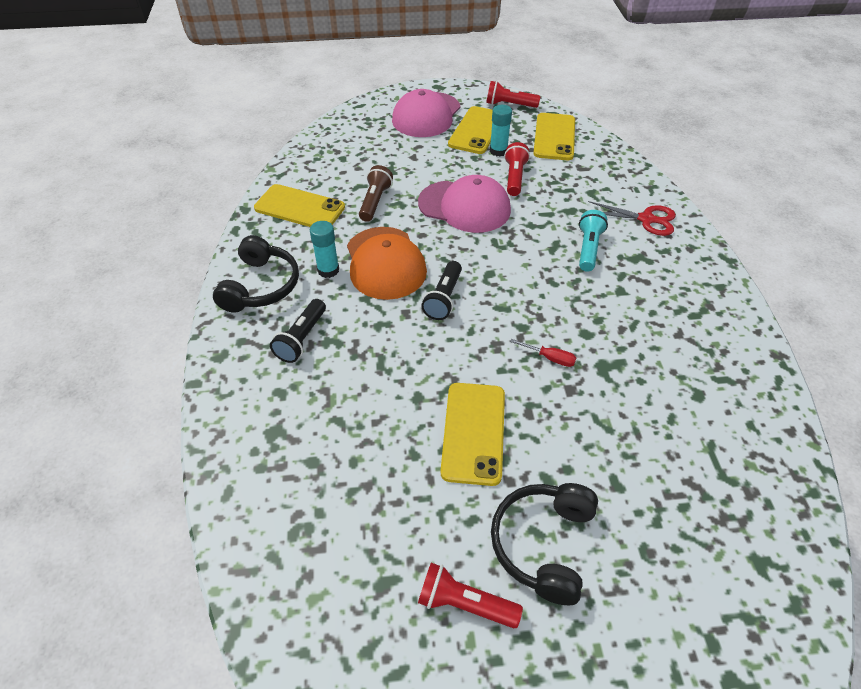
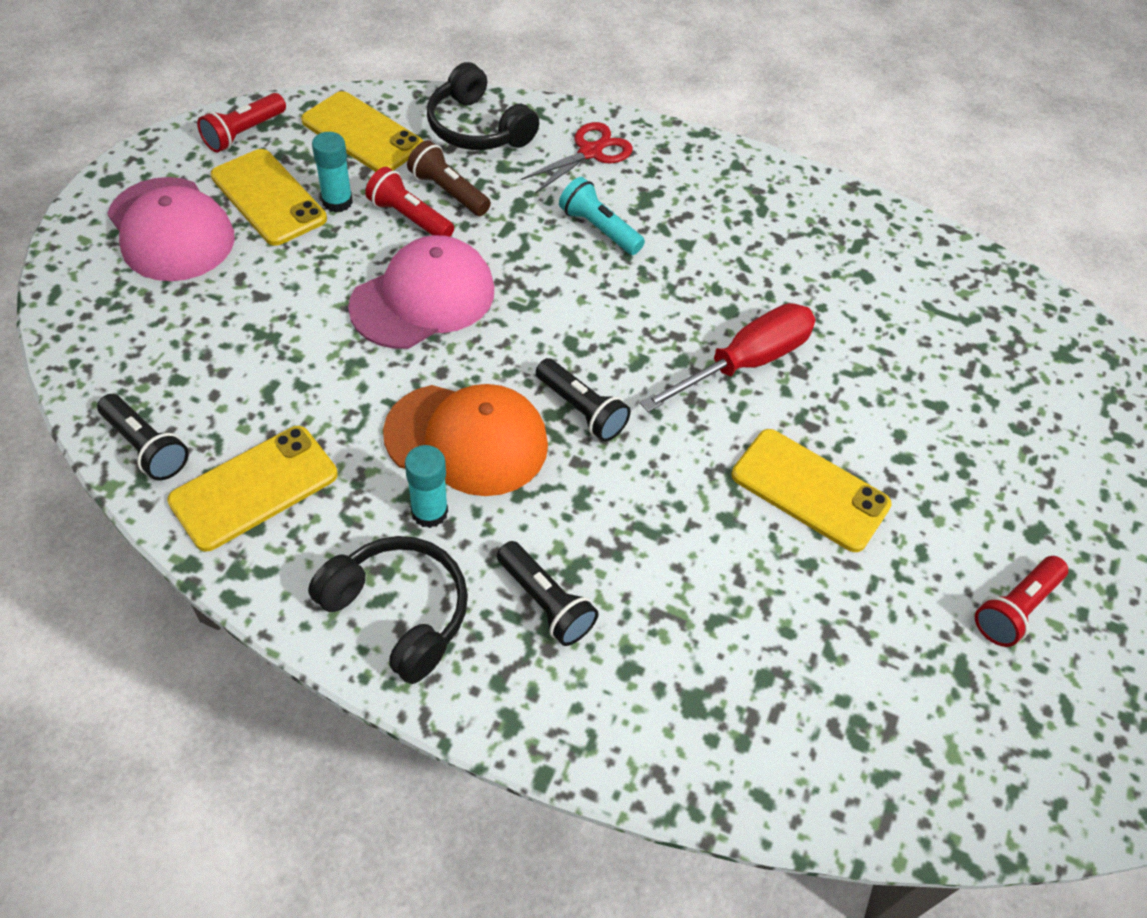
camera: 65 degrees left, 5 degrees up
brown flashlight [359,165,393,222] -> brown flashlight moved to [407,140,491,216]
black headphones [491,483,598,605] -> black headphones moved to [427,62,539,150]
red screwdriver [510,339,576,367] -> red screwdriver [640,303,816,412], size x2.34
none -> black flashlight [97,394,189,480]

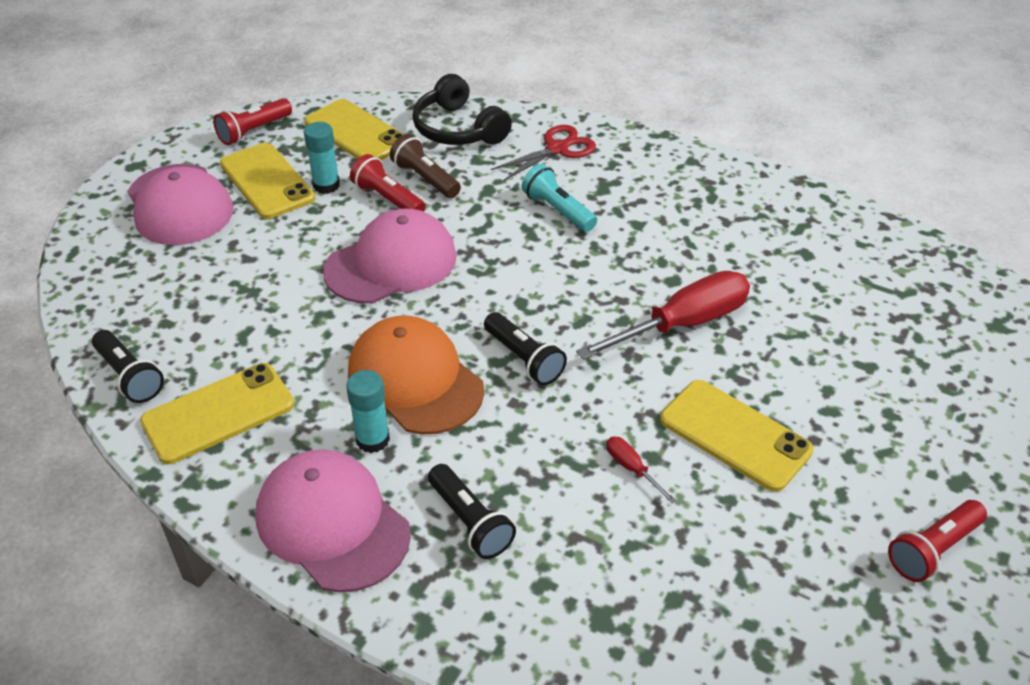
camera: 10 degrees right, 10 degrees down
black headphones [308,536,468,684] -> pink cap [255,450,411,592]
orange cap [383,384,548,496] -> orange cap turned 150 degrees counterclockwise [348,315,484,434]
none -> red screwdriver [606,437,676,504]

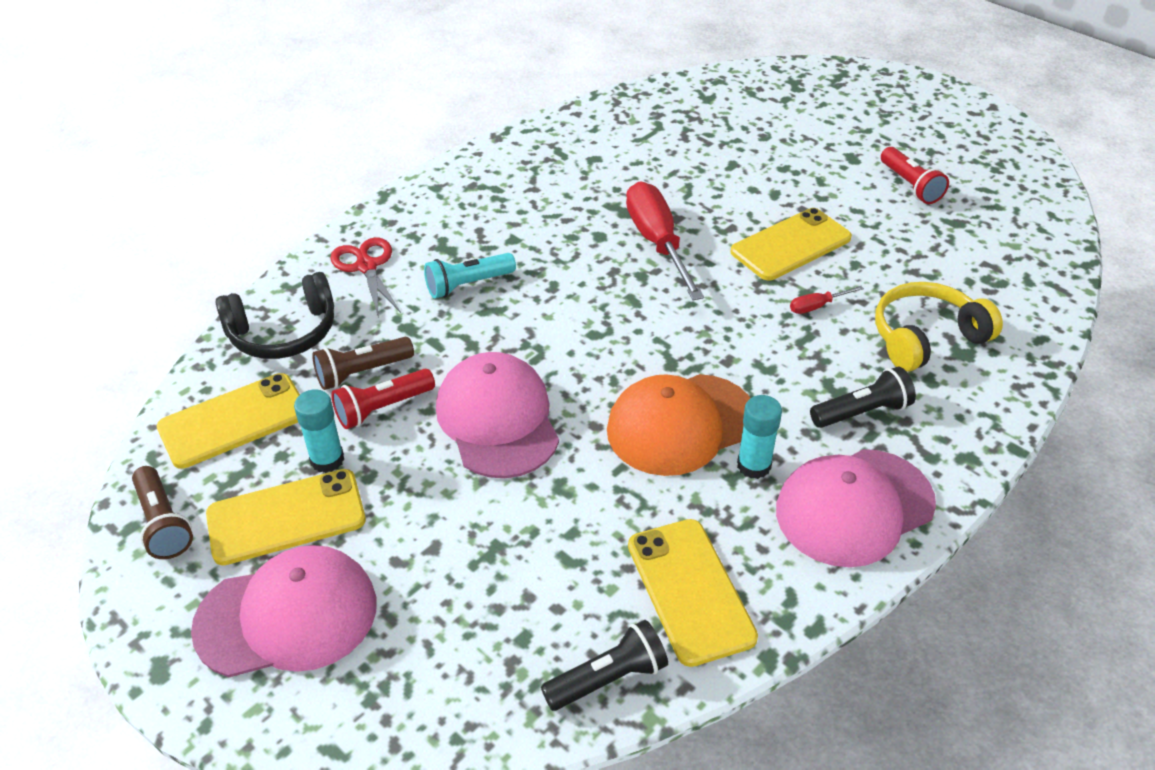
camera: 75 degrees left, 0 degrees up
red flashlight [213,98,292,145] -> brown flashlight [132,466,193,559]
black flashlight [484,312,567,385] -> none
none -> yellow headphones [875,282,1003,372]

